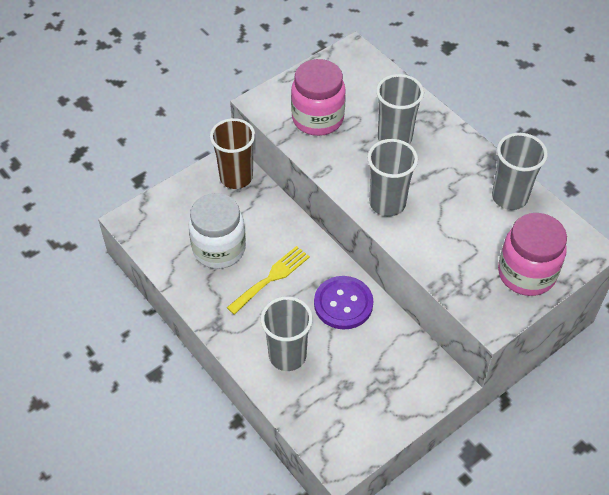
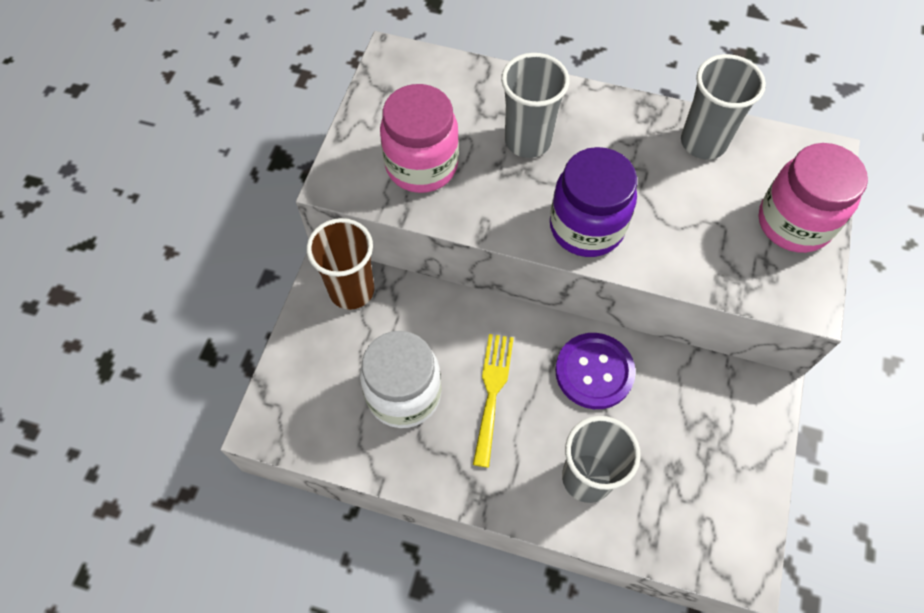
camera: 35 degrees left, 10 degrees up
grey cup [367,139,418,216] -> purple jar [550,147,637,257]

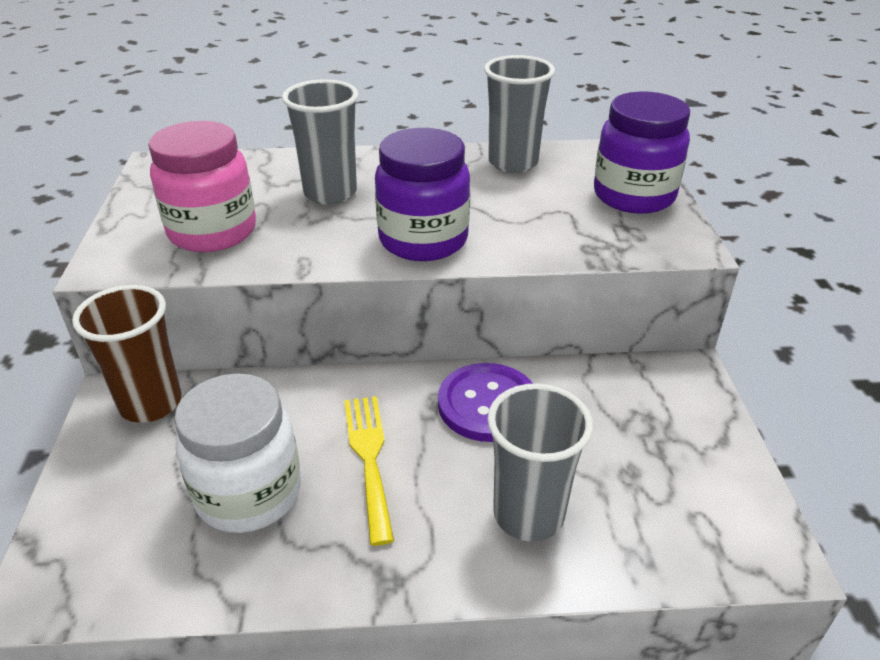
camera: 20 degrees left, 25 degrees down
pink jar [759,143,868,253] -> purple jar [594,92,690,214]

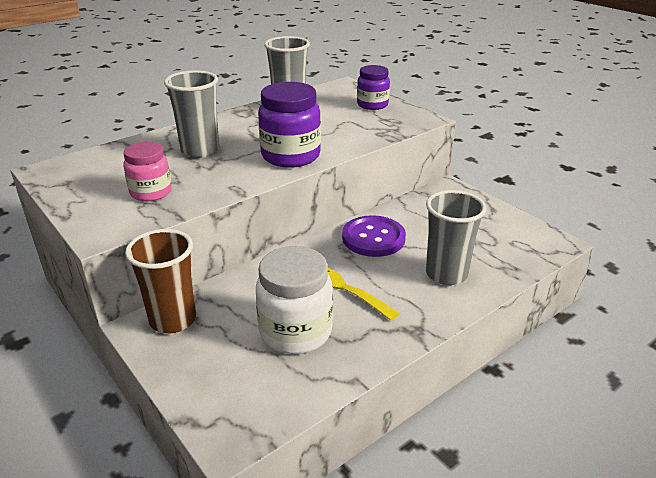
camera: 35 degrees left, 5 degrees down
pink jar [148,121,256,252] -> pink jar [123,142,172,201], size x0.63
purple jar [594,92,690,214] -> purple jar [357,65,390,110], size x0.63

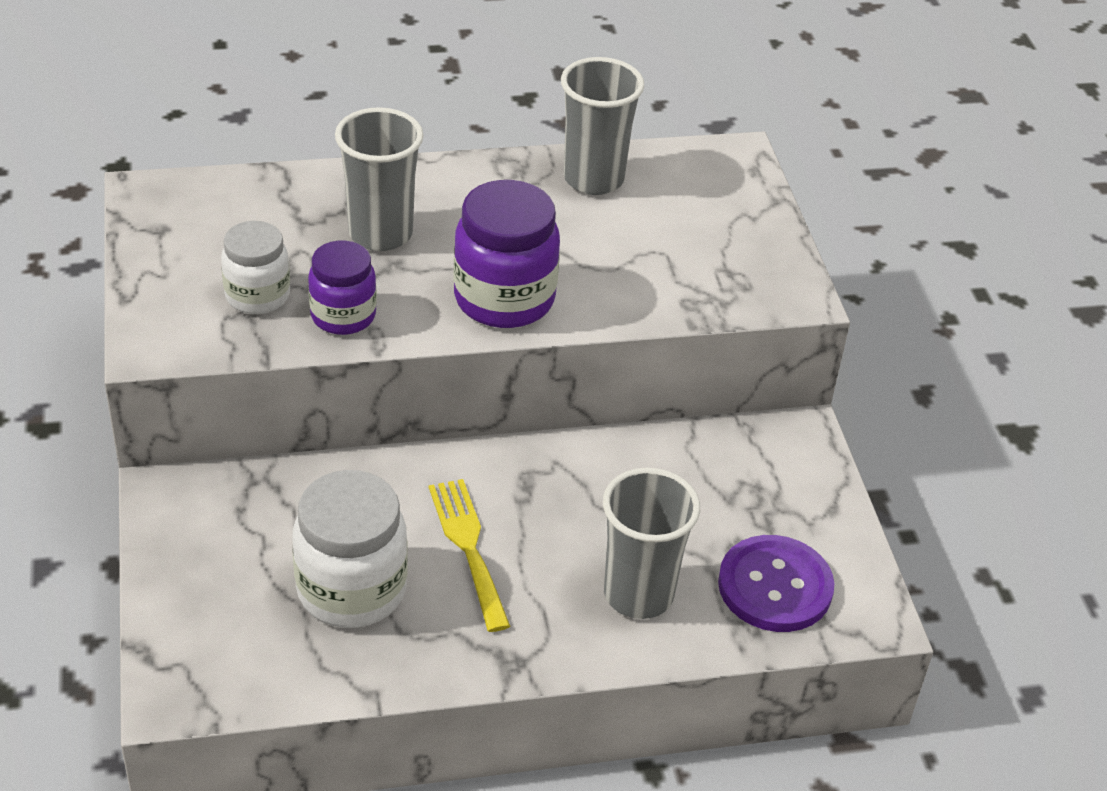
camera: 25 degrees right, 10 degrees up
pink jar [123,142,172,201] -> white jar [221,221,290,314]
brown cup [125,229,196,333] -> none
purple button [342,215,406,257] -> purple button moved to [718,535,835,632]
purple jar [357,65,390,110] -> purple jar moved to [308,241,377,335]

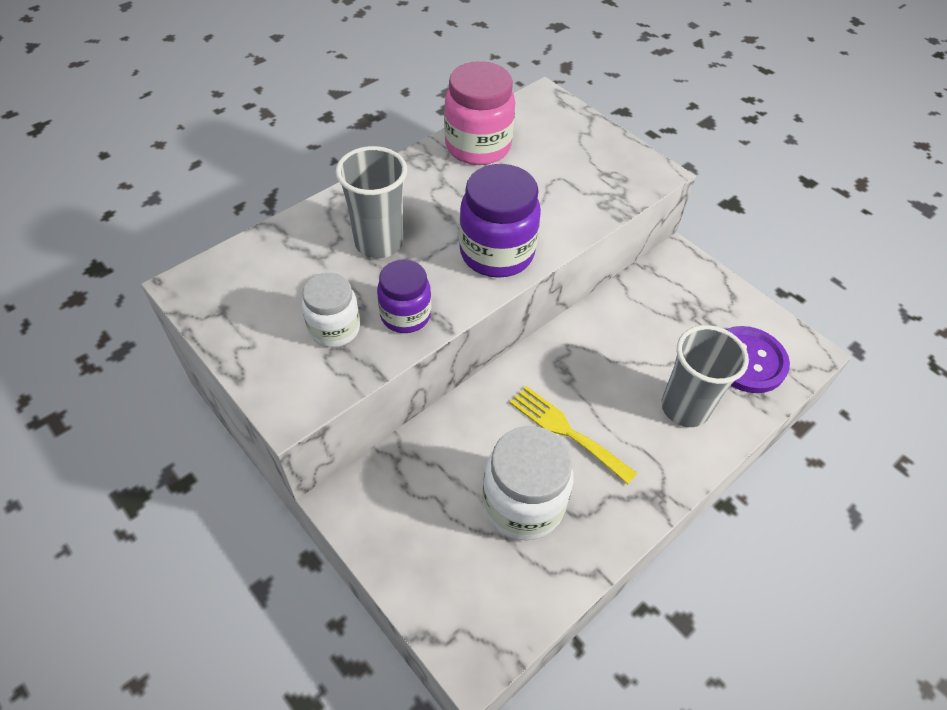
camera: 30 degrees left, 10 degrees up
grey cup [561,57,644,195] -> pink jar [444,61,515,165]

